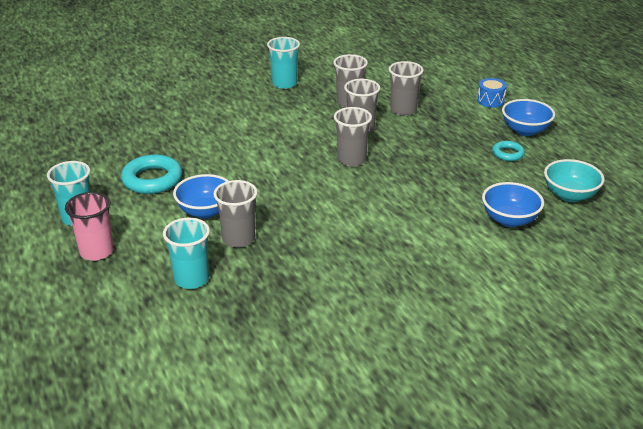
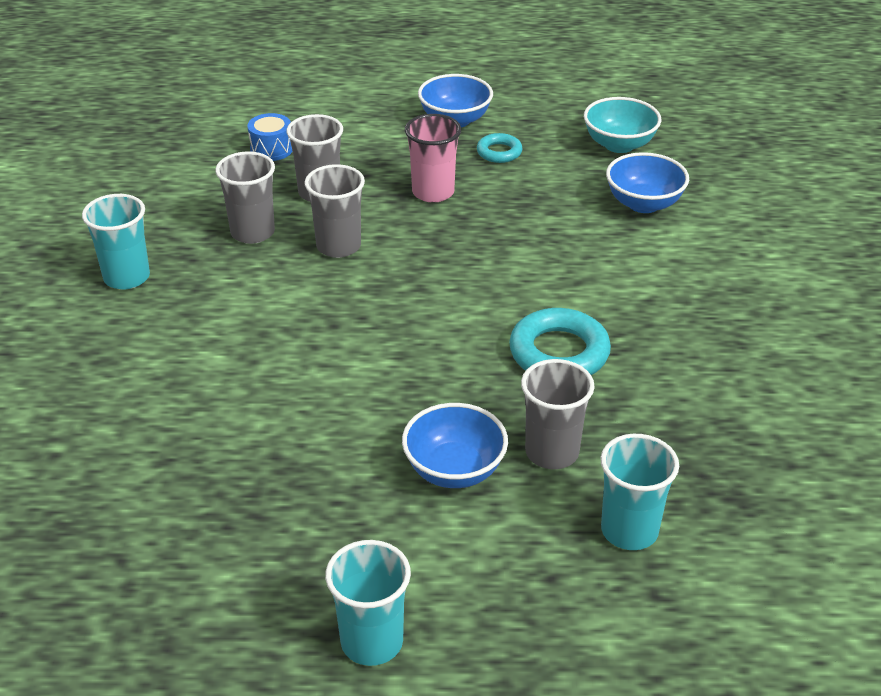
camera: 65 degrees left, 5 degrees up
pink cup [65,192,113,261] -> pink cup moved to [405,114,461,203]
turquoise ring [121,154,182,194] -> turquoise ring moved to [509,308,611,375]
grey cup [334,107,372,167] -> none
blue drum [477,78,507,108] -> blue drum moved to [248,113,292,161]

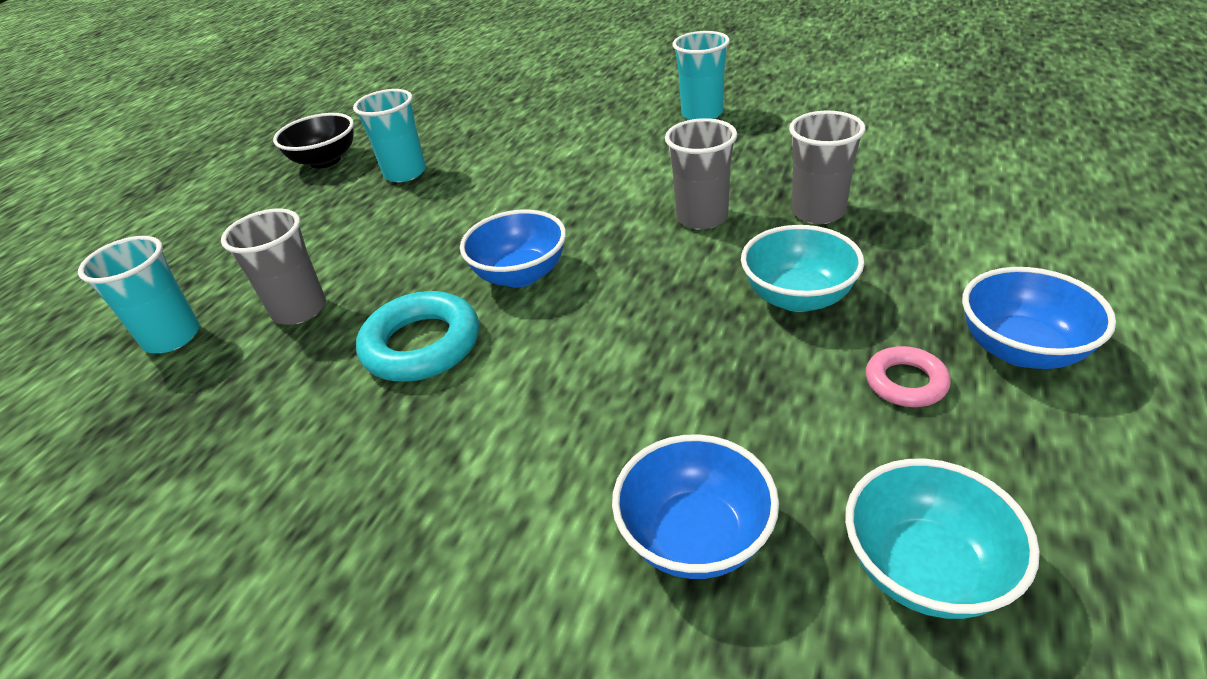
camera: 115 degrees right, 0 degrees up
grey cup [215,151,275,244] -> none
blue drum [248,113,292,161] -> none
turquoise cup [325,540,411,666] -> turquoise cup moved to [353,89,426,182]
blue bowl [402,403,508,488] -> blue bowl moved to [460,210,566,288]
pink cup [405,114,461,203] -> turquoise bowl [741,225,864,312]
turquoise ring [477,133,523,163] -> pink ring [866,346,951,407]
none -> black bowl [273,113,354,169]

